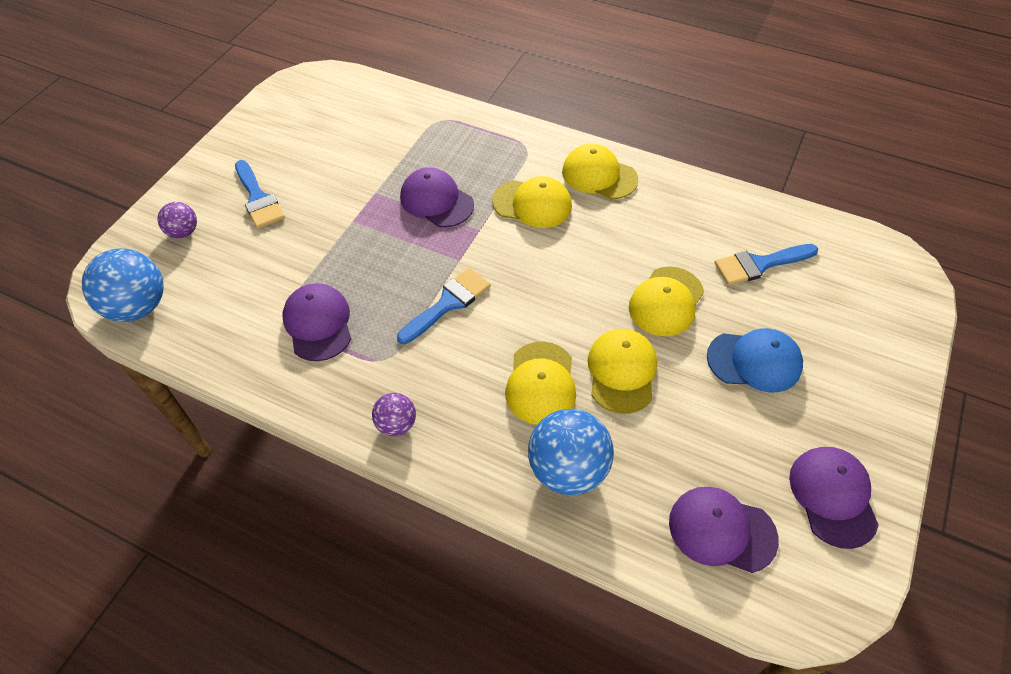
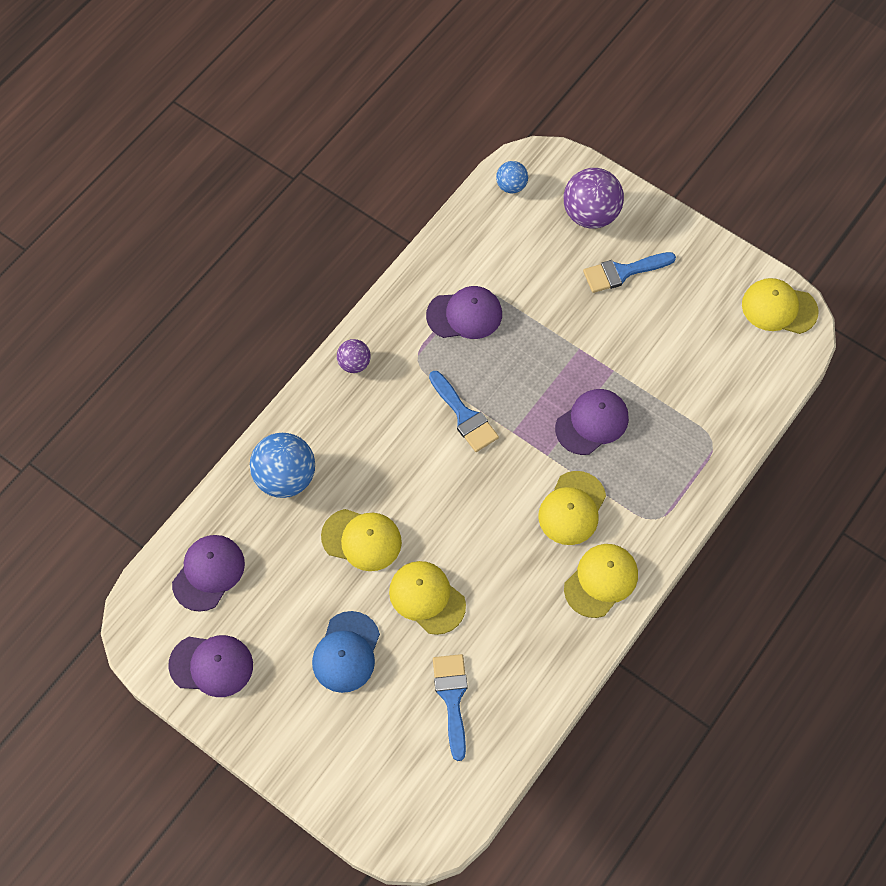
camera: 100 degrees right, 10 degrees up
blue ball [82,248,164,322] -> blue ball [496,161,528,193], size x0.54
purple ball [157,202,197,238] -> purple ball [564,168,624,229], size x1.84
yellow cap [505,342,576,425] -> yellow cap moved to [742,278,819,334]

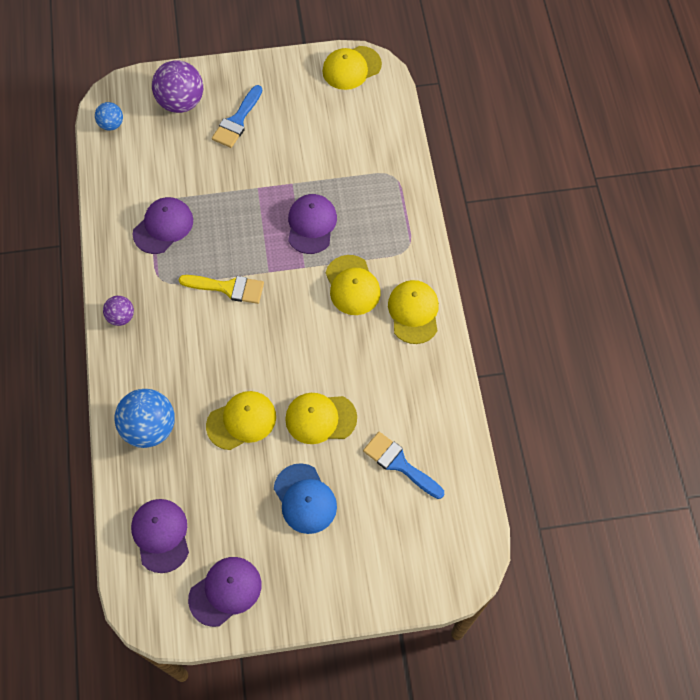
camera: 45 degrees left, 0 degrees up
blue brush [429,371,499,452] -> yellow brush [179,275,264,304]

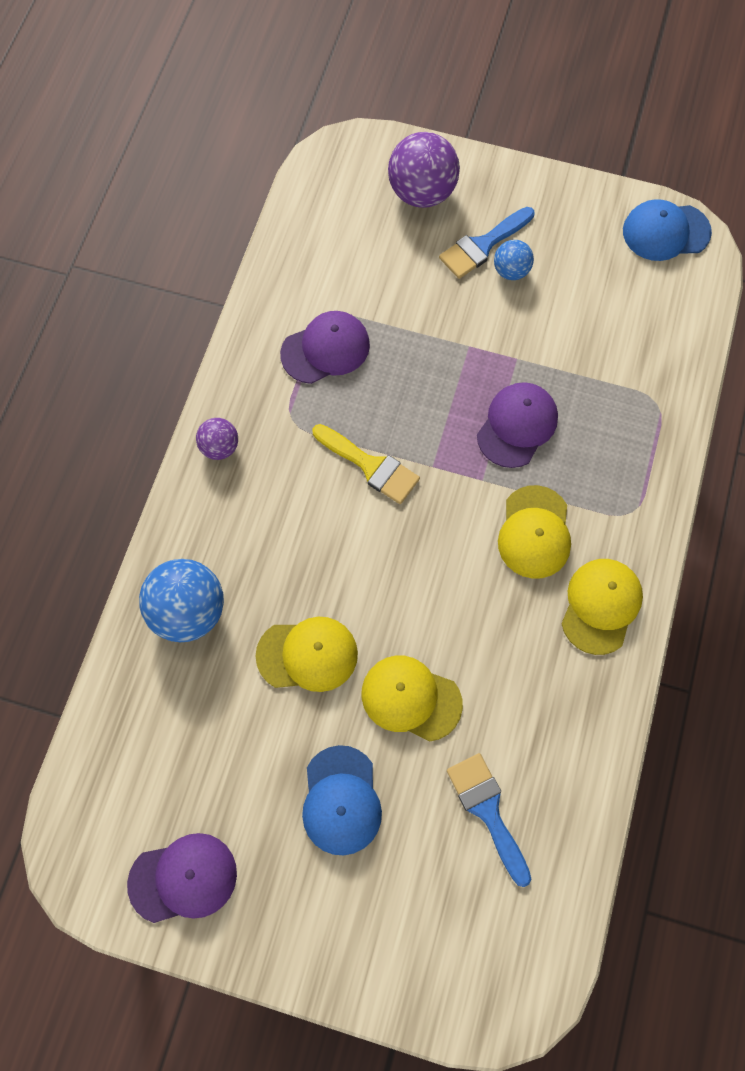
camera: 25 degrees right, 5 degrees up
blue ball [95,102,123,131] -> blue ball moved to [494,240,534,280]
purple cap [131,499,189,573] -> none
yellow cap [322,46,382,90] -> blue cap [623,199,712,261]

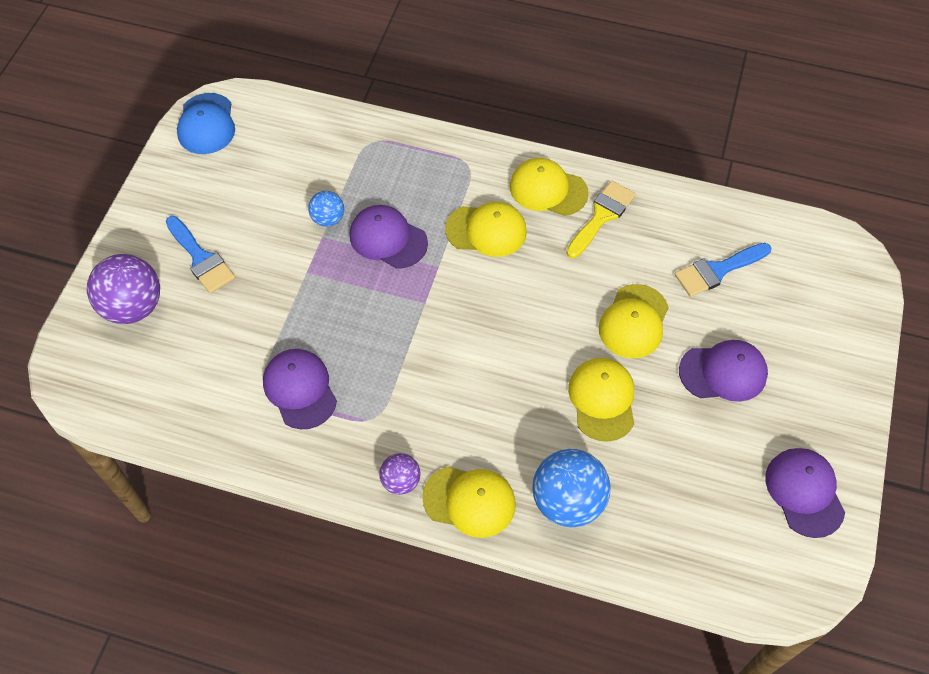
camera: 90 degrees left, 10 degrees down
blue cap [302,745,382,855] -> purple cap [679,340,768,402]
yellow brush [312,424,420,504] -> yellow brush moved to [566,181,636,258]
blue ball [494,240,534,280] -> blue ball moved to [308,191,344,227]
none -> yellow cap [422,466,516,538]

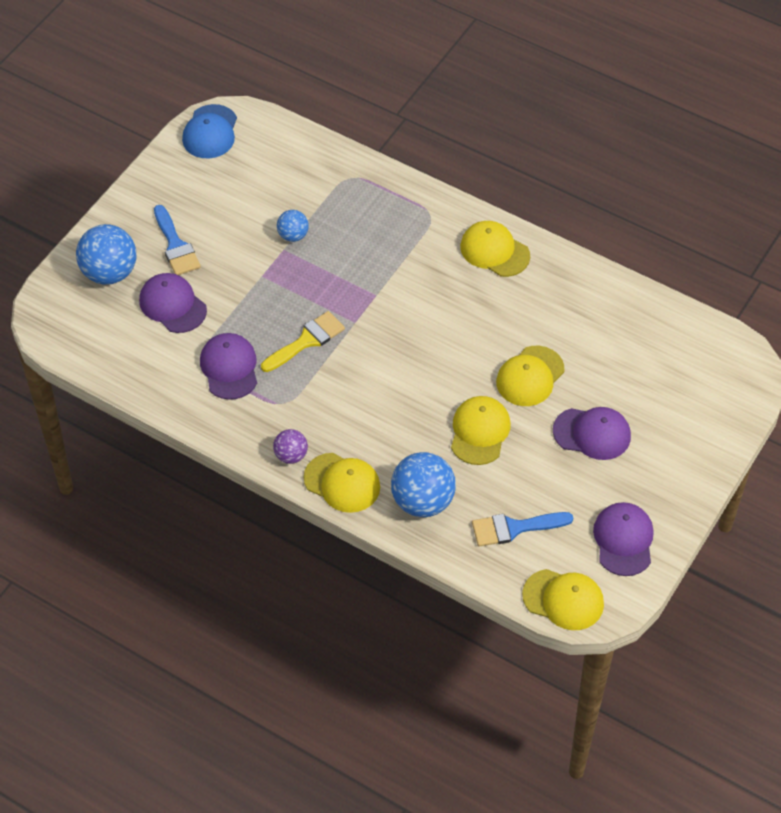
camera: 15 degrees right, 5 degrees down
purple ball [87,254,160,324] -> blue ball [76,224,136,285]
purple cap [350,205,428,269] -> purple cap moved to [139,273,207,333]
yellow cap [445,202,527,257] -> yellow cap moved to [522,569,604,630]
yellow brush [566,181,636,258] -> yellow brush moved to [261,311,345,372]
blue brush [675,243,771,297] -> blue brush moved to [472,512,573,547]

